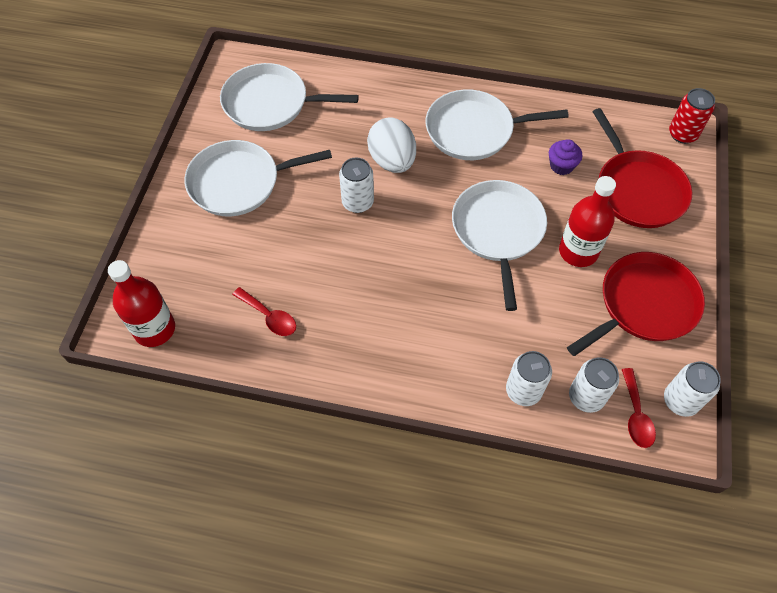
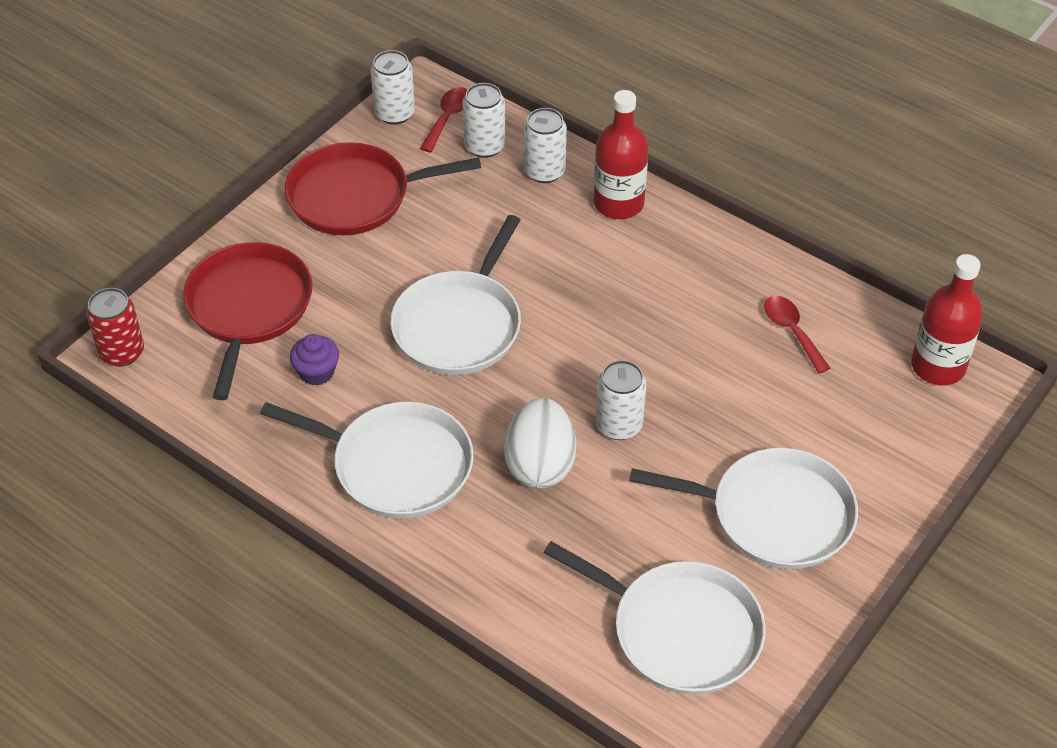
camera: 155 degrees left, 10 degrees down
red bottle [559,176,616,267] -> red bottle moved to [594,90,649,219]

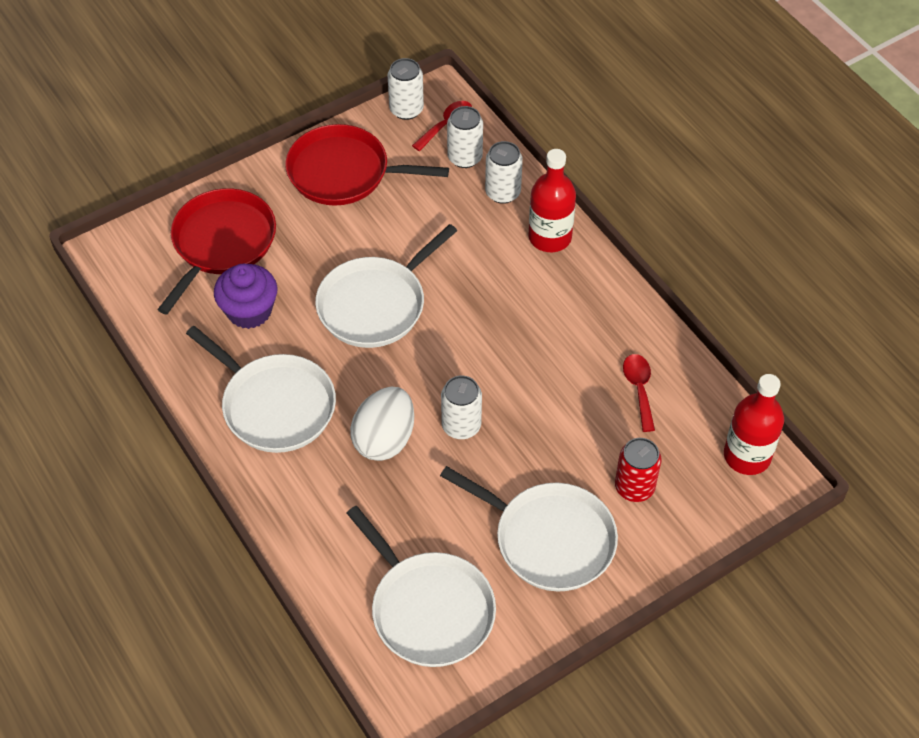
camera: 20 degrees right, 5 degrees up
red can [86,288,144,367] -> red can moved to [615,438,662,502]
purple cupcake [290,334,339,386] -> purple cupcake [214,264,277,329], size x1.57

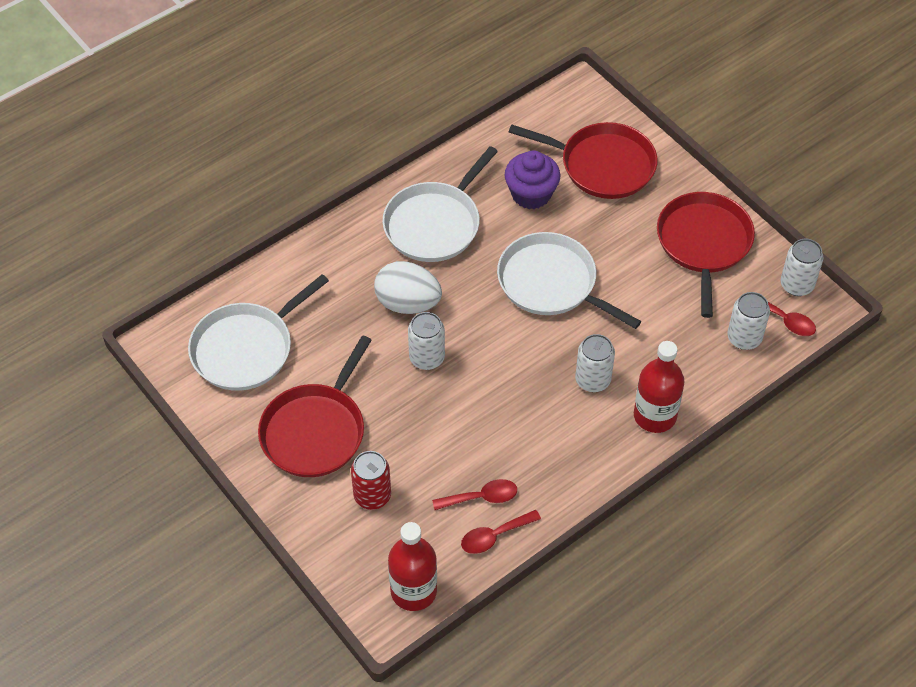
camera: 85 degrees right, 0 degrees up
white pan [440,466,618,592] -> red pan [258,335,372,477]
white can [485,141,523,204] -> white can moved to [575,334,615,392]
none -> red spoon [461,510,541,554]

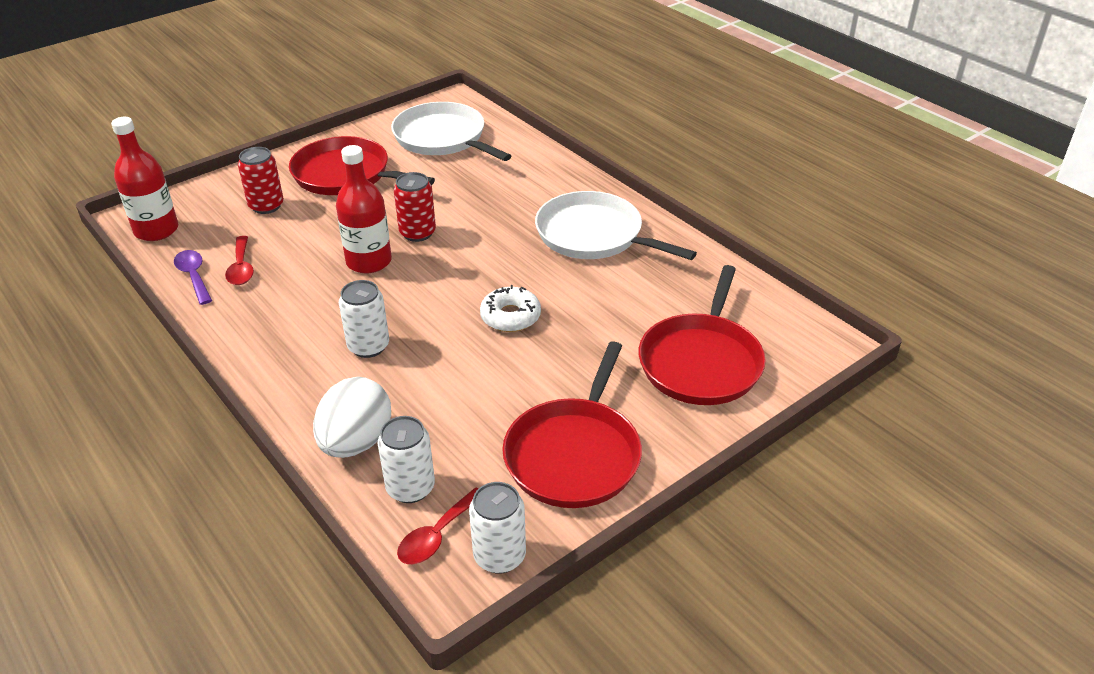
camera: 90 degrees right, 15 degrees down
white egg [374,261,442,314] -> white egg moved to [313,377,391,458]
white can [408,312,445,370] -> red can [394,172,436,242]
red spoon [461,510,541,554] -> purple spoon [174,250,212,305]
white pan [497,232,642,329] -> white donut [480,285,541,332]
purple cupcake [505,151,560,209] -> none
red bottle [634,341,684,433] -> red bottle moved to [336,145,392,274]
red pan [657,192,755,318] -> red pan turned 105 degrees clockwise [502,341,642,508]

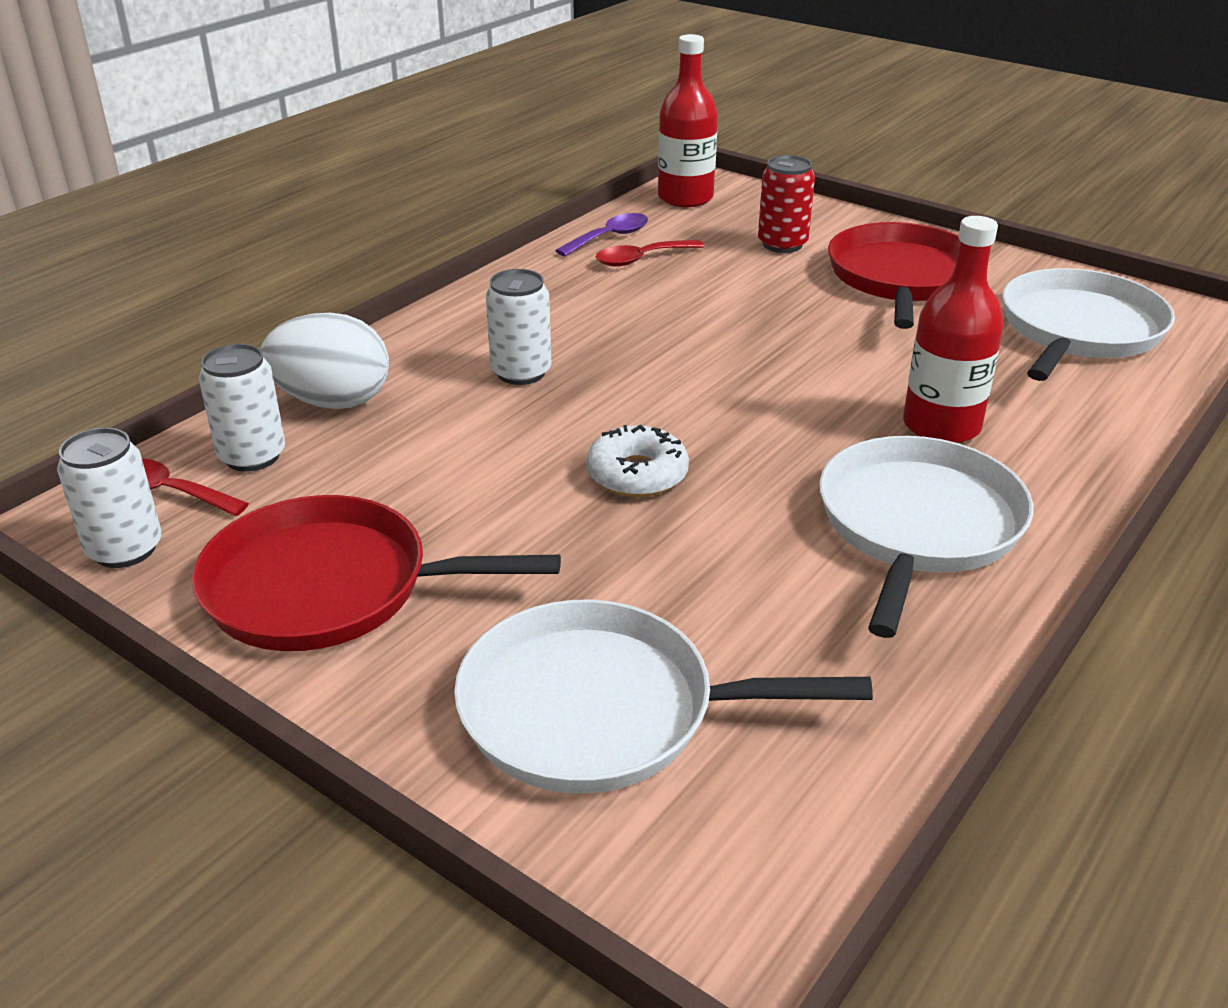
camera: 75 degrees right, 5 degrees down
red bottle [336,145,392,274] -> red bottle moved to [903,216,1004,443]
red can [394,172,436,242] -> none
red pan [639,265,766,405] -> white pan [454,600,873,793]

